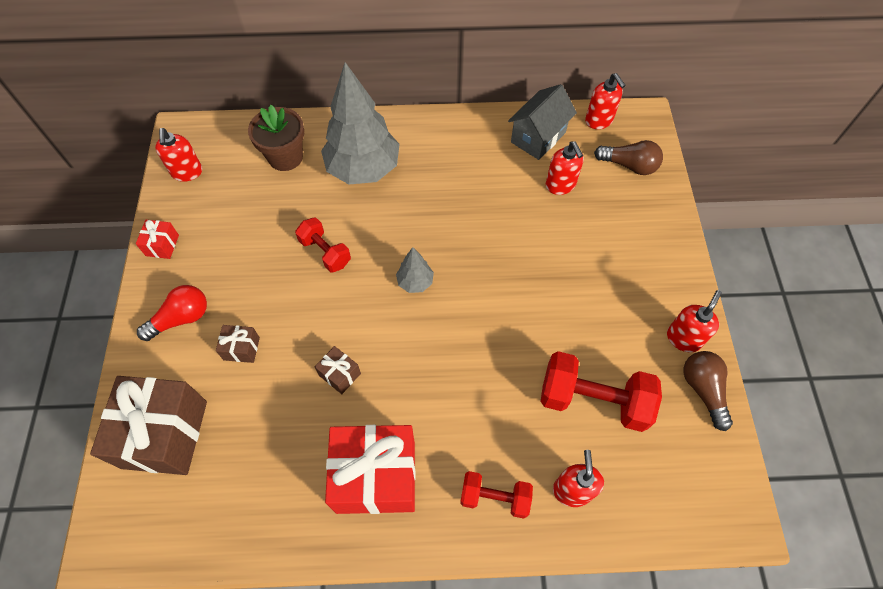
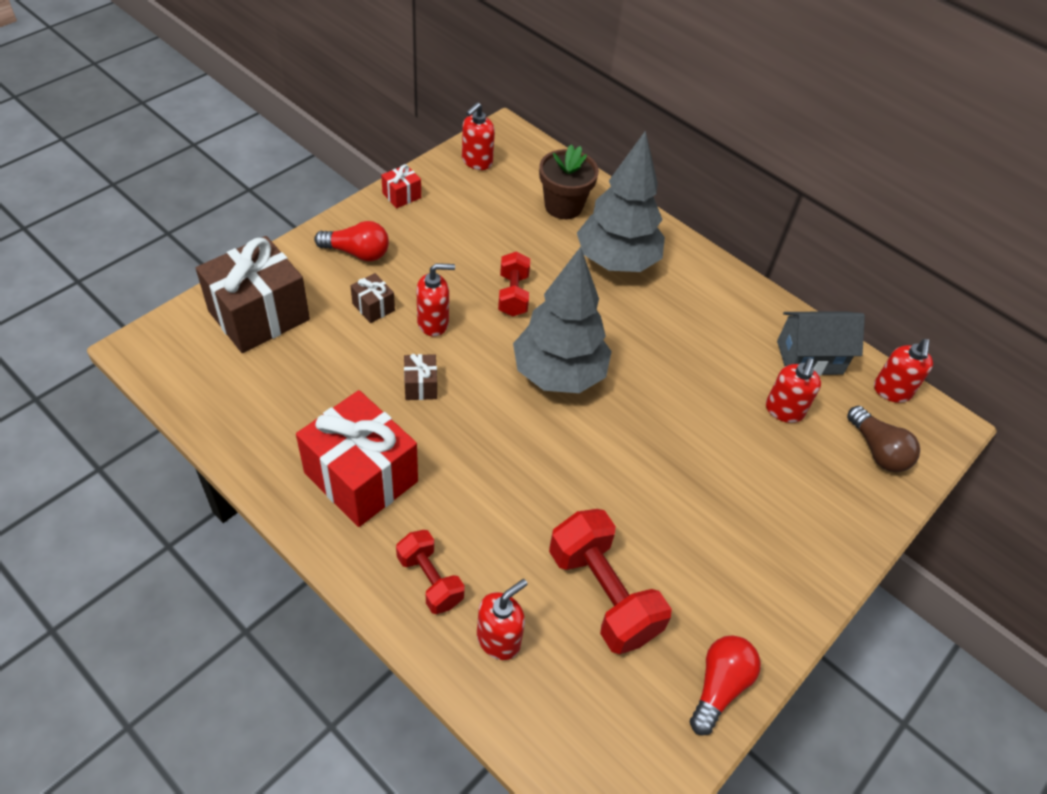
camera: 40 degrees right, 10 degrees down
grey tree [396,247,434,293] -> grey tree [513,247,612,393], size x2.24
red soap dispenser [667,290,722,352] -> red soap dispenser moved to [416,263,455,336]
brown light bulb [683,351,733,431] -> red light bulb [690,635,761,735]

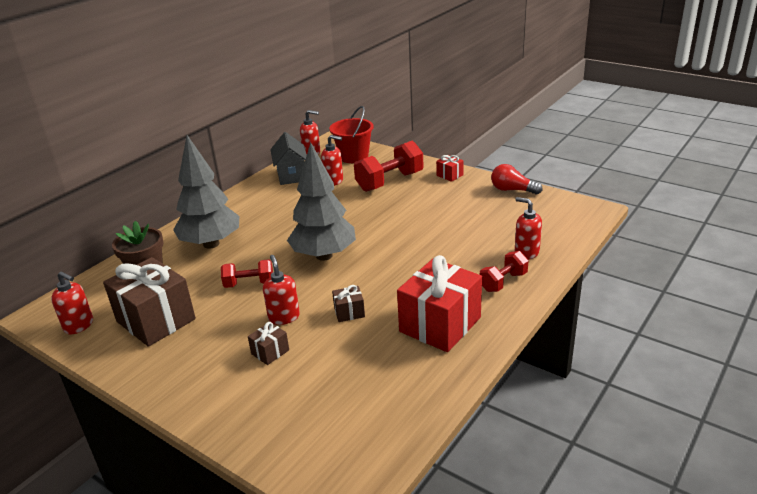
camera: 90 degrees left, 20 degrees down
brown gift [196,236,310,353] -> brown gift moved to [103,257,196,347]
red light bulb [314,221,389,261] -> none
red gift [381,164,421,208] -> red gift moved to [436,155,464,182]
red dumbbell [549,509,672,654] -> red dumbbell moved to [354,141,423,192]
brown light bulb [847,406,920,472] -> red bucket [329,106,374,163]

